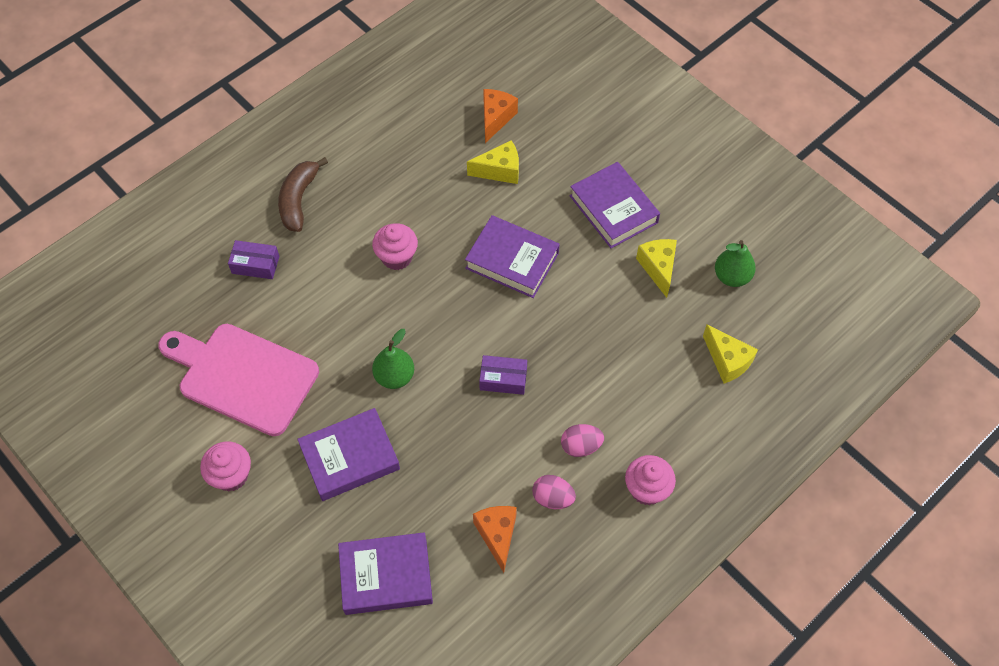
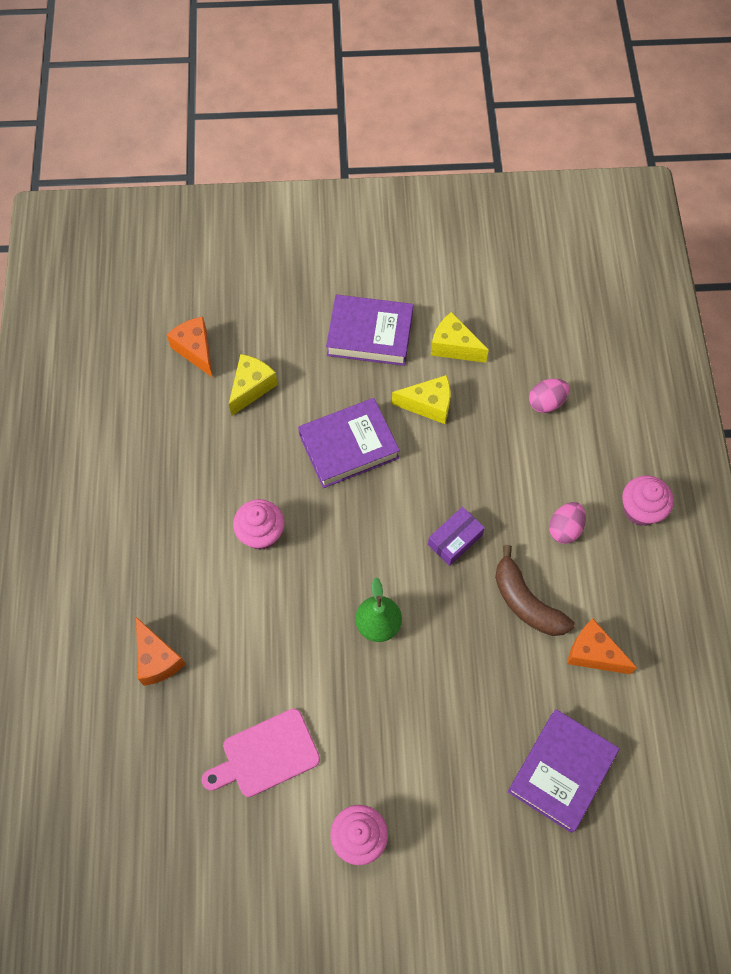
camera: 50 degrees left, 5 degrees up
pink cutting board [158,324,319,436] -> pink cutting board [202,709,320,797], size x0.61
purple box [228,240,279,279] -> orange cheese [136,617,186,686]
brown banana [278,157,328,232] -> brown banana moved to [495,545,575,636]
purple book [297,408,400,501] -> none
pink egg [532,475,576,509] -> pink egg moved to [529,379,569,413]
yellow cheese [703,325,758,383] -> yellow cheese moved to [392,375,450,424]
green pear [715,240,756,287] -> none

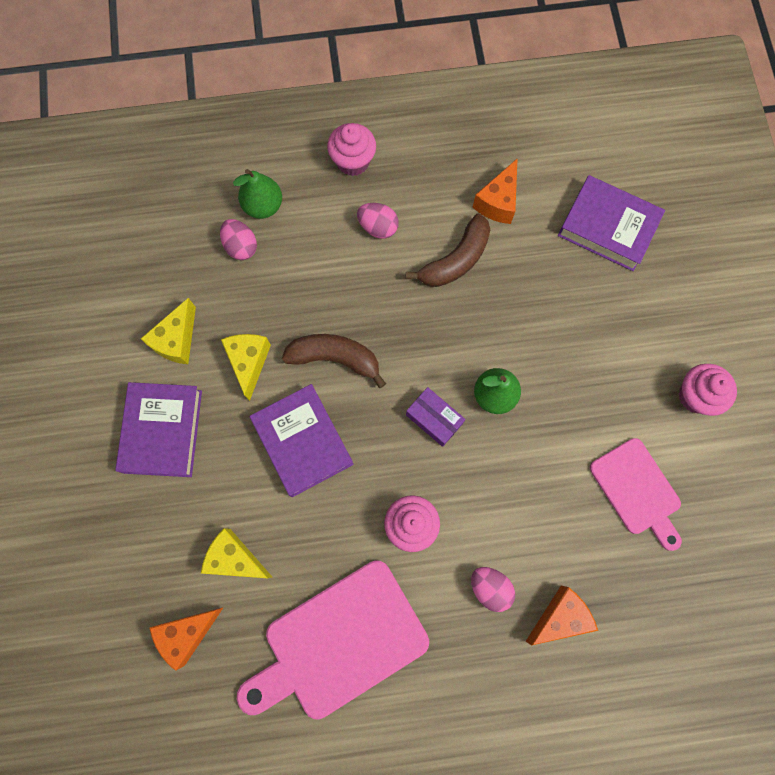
camera: 95 degrees left, 10 degrees up
purple box [428,507,485,566] -> purple box moved to [406,387,466,447]
none -> green pear [233,169,282,219]
none -> pink cutting board [237,560,429,719]
none -> brown banana [282,334,386,388]
none -> pink egg [471,567,515,612]

